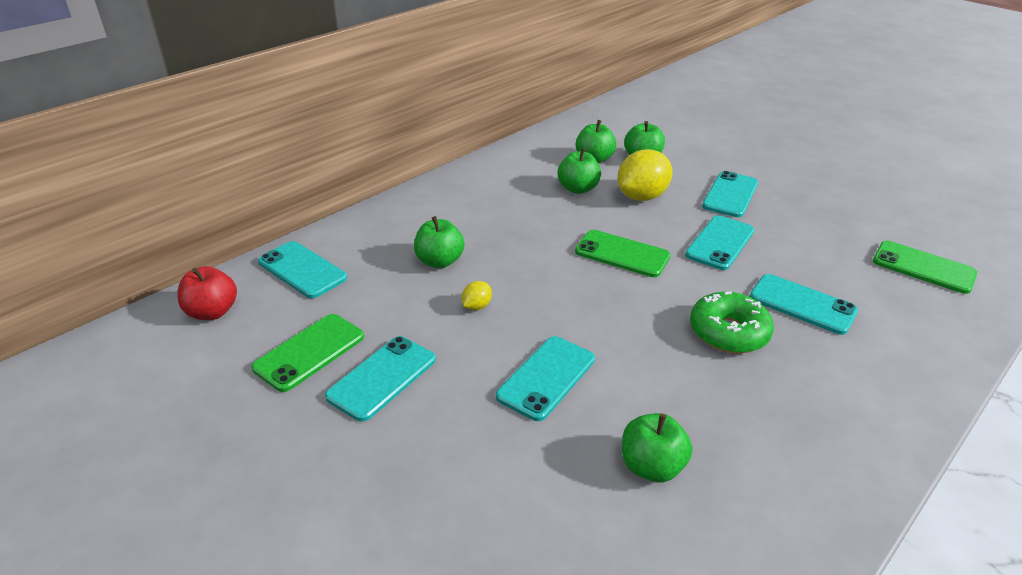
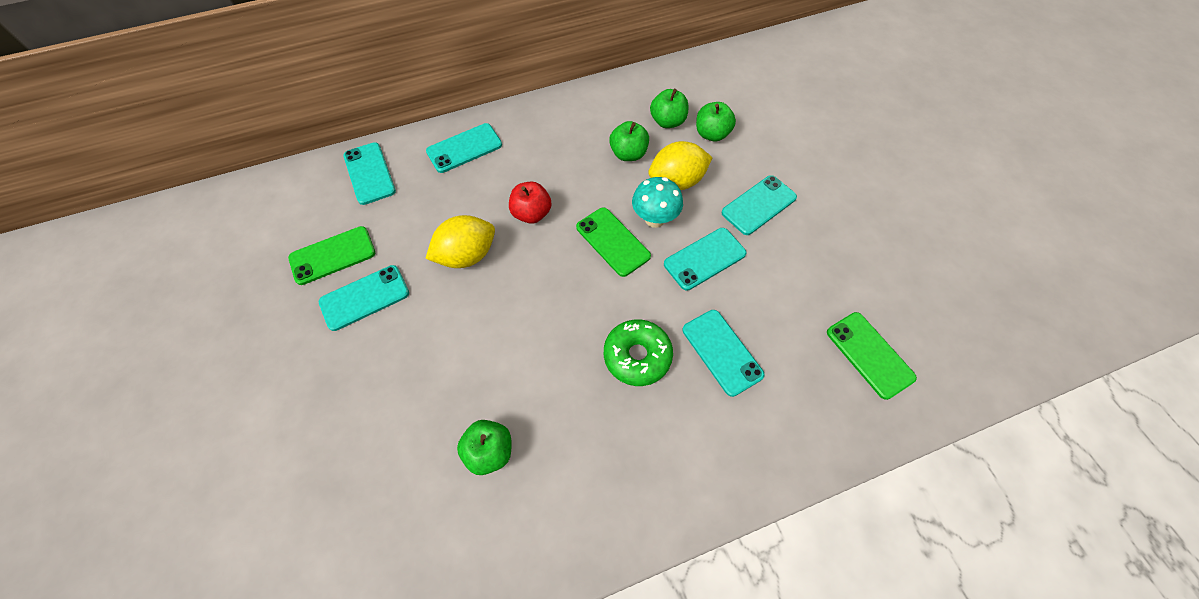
camera: 25 degrees right, 25 degrees up
red apple [177,266,237,320] -> red apple moved to [509,182,552,224]
green apple [414,216,465,268] -> none
yellow lemon [462,281,492,310] -> yellow lemon [425,215,495,268], size x2.18
turquoise phone [496,336,595,421] -> turquoise phone moved to [426,123,502,173]
none -> turquoise mushroom [632,177,683,228]

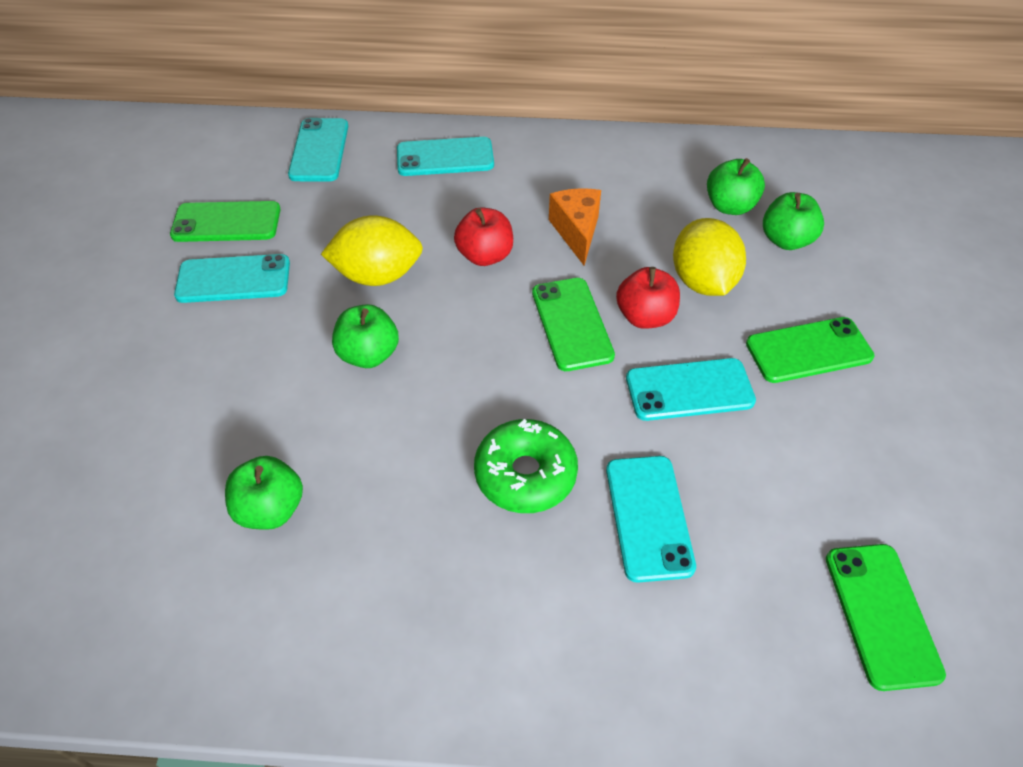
camera: 25 degrees right, 10 degrees down
green apple [609,121,649,161] -> green apple moved to [332,304,399,368]
turquoise mushroom [632,177,683,228] -> red apple [616,267,680,329]
yellow lemon [648,141,713,190] -> yellow lemon turned 75 degrees clockwise [673,218,746,296]
turquoise phone [722,175,797,235] -> green phone [746,317,874,383]
none -> orange cheese [549,188,601,265]

